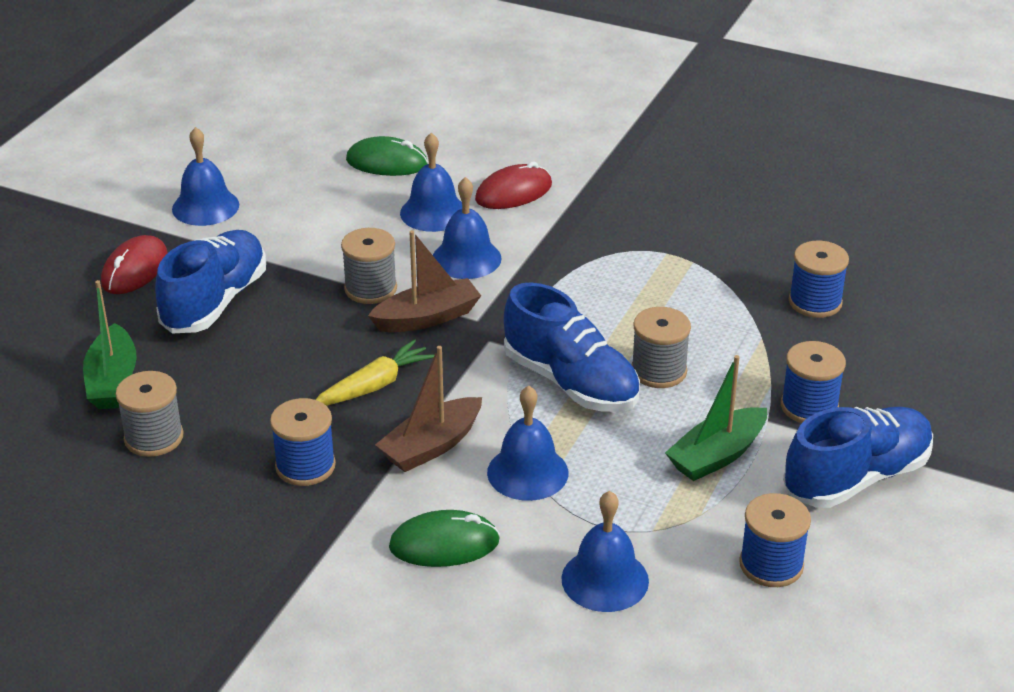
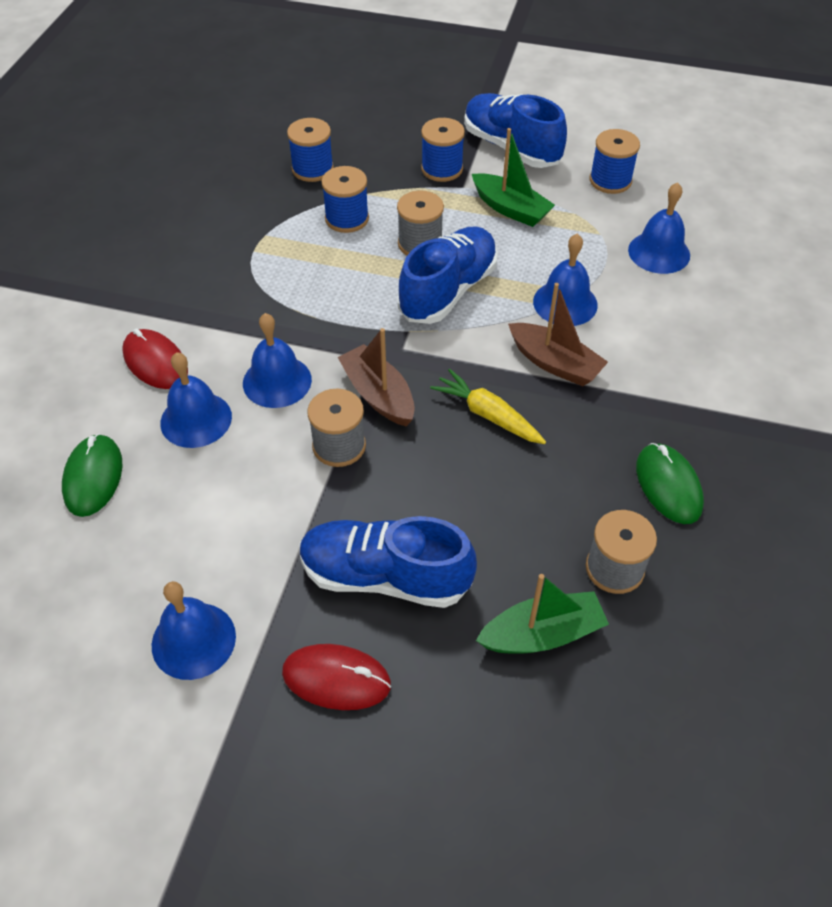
camera: 100 degrees left, 15 degrees up
blue spool [270,398,336,486] -> blue spool moved to [321,166,369,233]
green mouse [389,510,500,567] -> green mouse moved to [636,443,704,524]

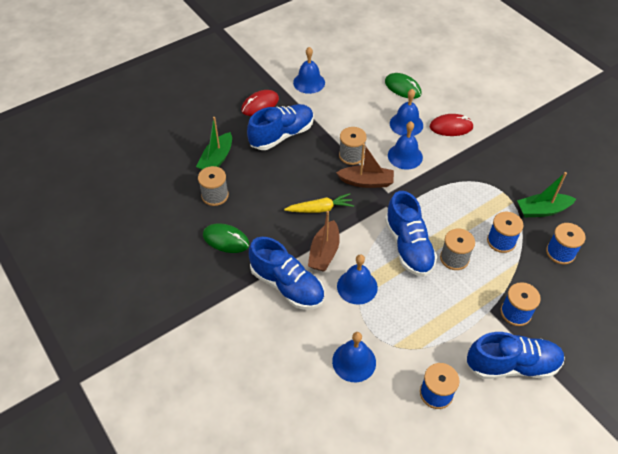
camera: 130 degrees right, 0 degrees up
green boat [472,128,555,227] -> green boat moved to [517,172,576,218]
brown boat [508,283,608,386] -> brown boat turned 60 degrees counterclockwise [308,211,340,272]
none -> blue shoe [249,237,324,310]

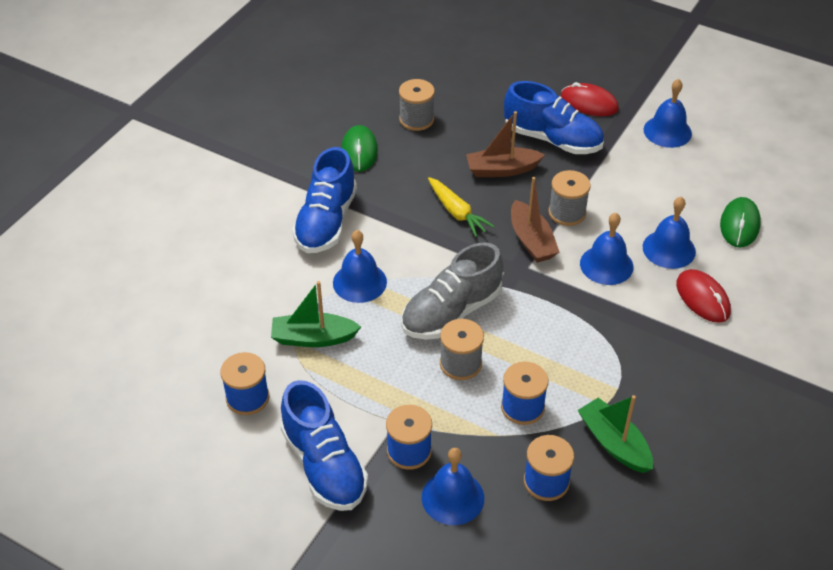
camera: 65 degrees right, 5 degrees down
green boat [196,117,232,170] -> green boat moved to [271,281,361,347]
brown boat [308,211,340,272] -> brown boat moved to [466,111,545,177]
blue bell [332,332,376,382] -> blue bell moved to [422,448,484,525]
blue shoe [385,191,437,276] -> grey shoe [401,242,503,340]

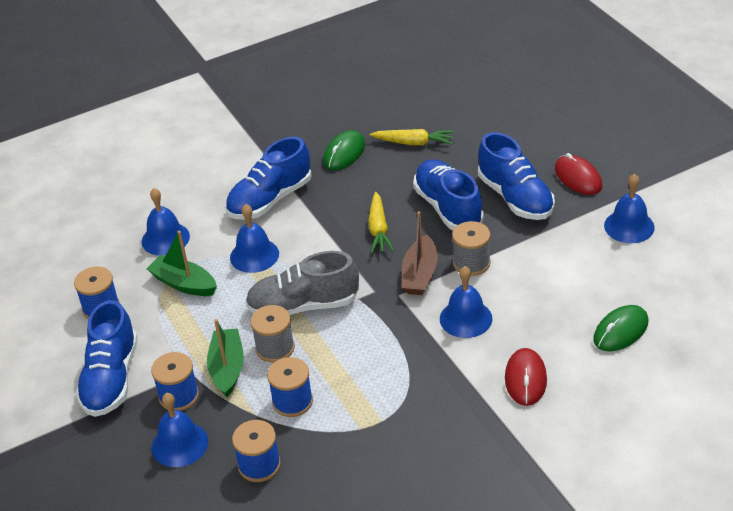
camera: 35 degrees right, 5 degrees down
grey spool [399,79,435,131] -> yellow carrot [370,129,454,145]
brown boat [466,111,545,177] -> blue shoe [413,159,484,230]
green boat [578,395,653,473] -> green boat moved to [207,319,244,397]
blue bell [643,197,696,269] -> blue bell moved to [142,188,190,256]

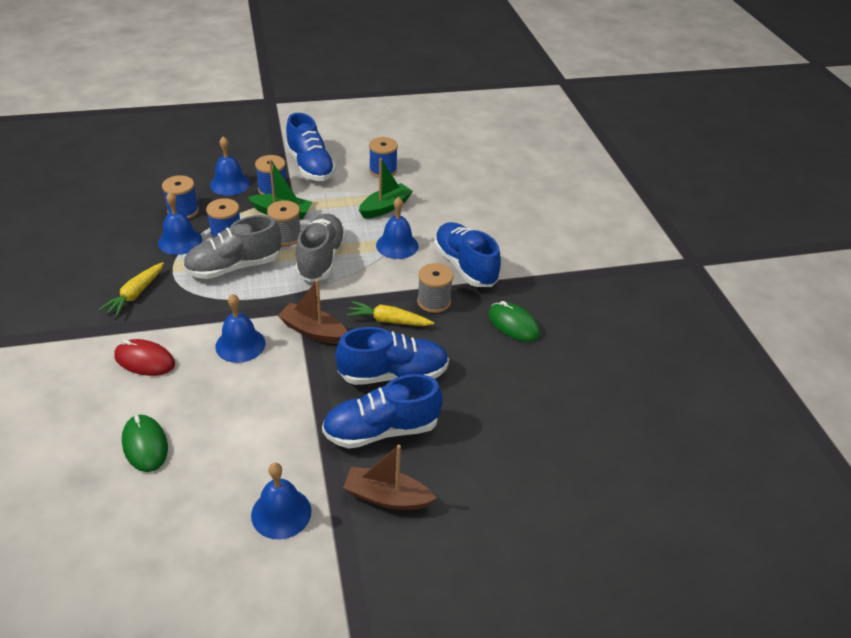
camera: 100 degrees right, 0 degrees up
blue shoe [76,300,138,417] -> blue shoe turned 135 degrees counterclockwise [286,113,336,181]
blue bell [142,188,190,256] -> blue bell moved to [158,192,202,255]
yellow carrot [370,129,454,145] -> yellow carrot moved to [99,262,164,317]
grey spool [452,221,490,276] -> grey spool moved to [417,263,453,313]
red mouse [555,153,602,195] -> brown boat [343,445,437,510]
none -> grey shoe [183,215,281,279]

